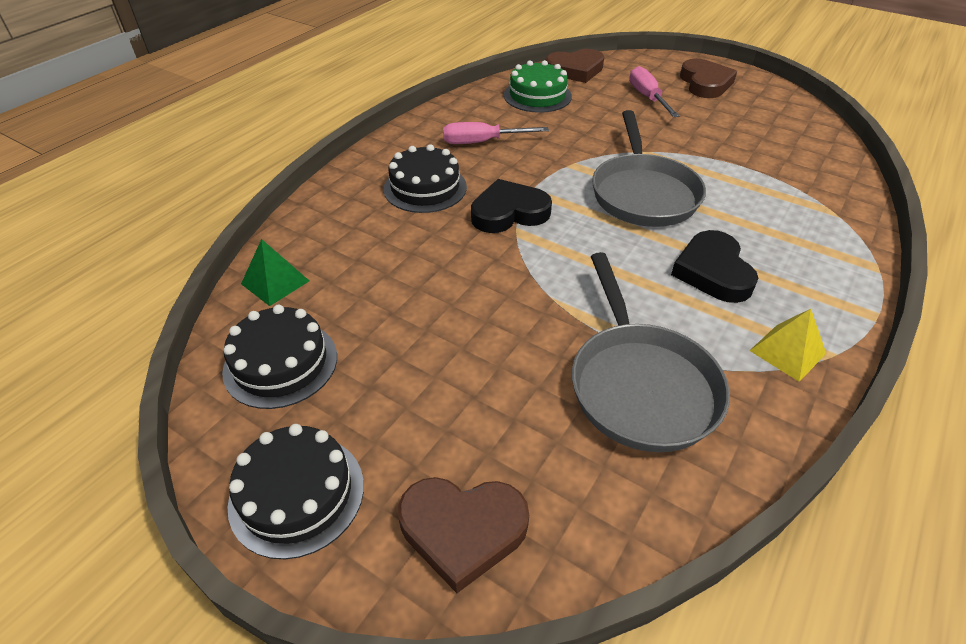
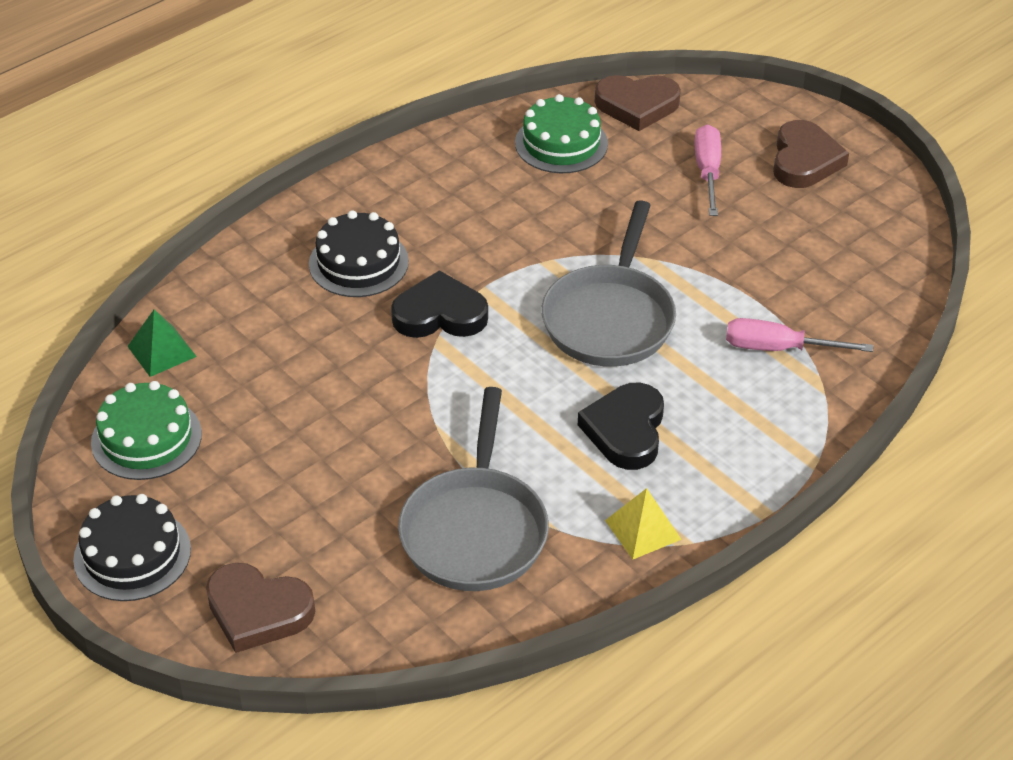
camera: 15 degrees right, 0 degrees up
black cake [222,305,337,409] -> green cake [91,381,202,480]
pink screwdriver [443,122,549,144] -> pink screwdriver moved to [726,318,873,352]

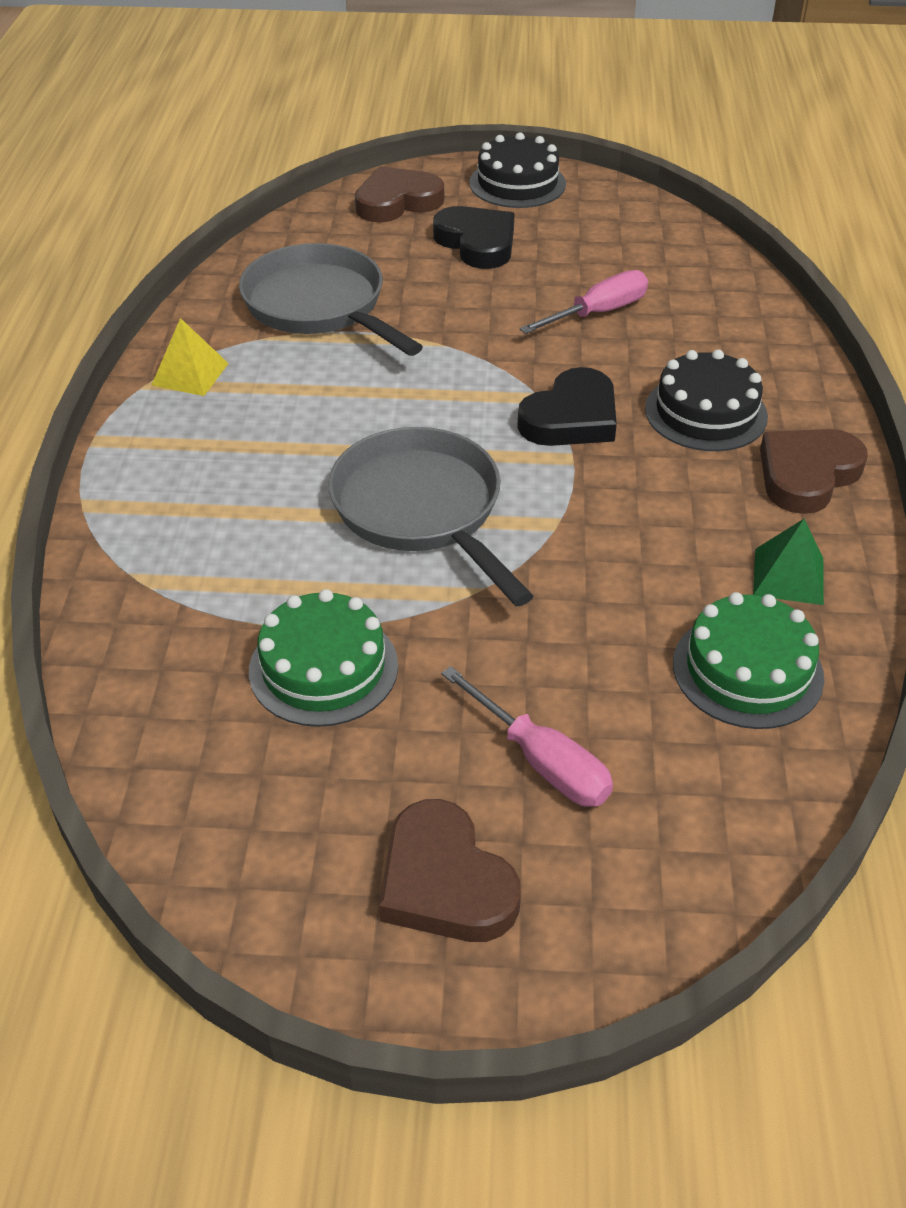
camera: 135 degrees right, 0 degrees up
green cake [91,381,202,480] -> green cake moved to [249,589,398,727]
green pyramid [127,309,197,377] -> green pyramid moved to [753,519,824,605]
black heart [578,383,664,470] -> black heart moved to [433,206,514,269]
brown heart [595,75,681,131] -> brown heart moved to [760,429,868,514]
pink screwdriver [726,318,873,352] -> pink screwdriver moved to [519,270,648,334]

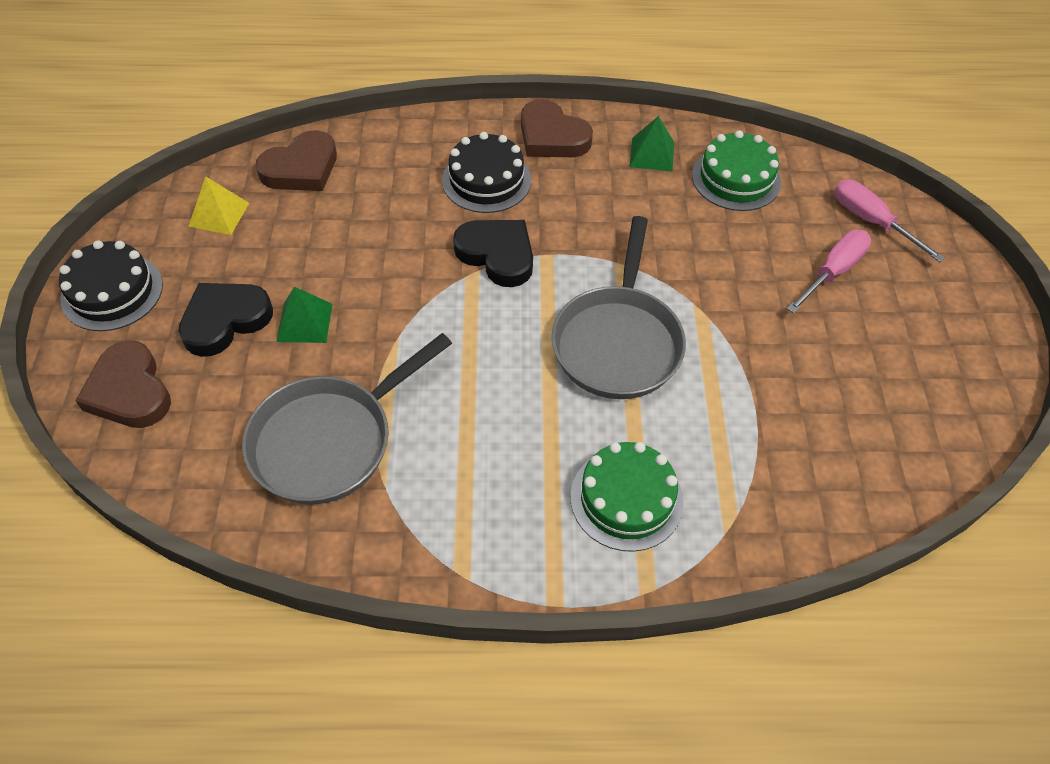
camera: 95 degrees left, 10 degrees up
yellow pyramid [152,318,229,396] -> yellow pyramid moved to [189,176,249,235]
green cake [249,589,398,727] -> green cake moved to [571,442,684,552]
grey pan [328,427,534,606] -> grey pan turned 45 degrees counterclockwise [552,216,686,399]
brown heart [379,799,521,942] -> brown heart moved to [256,130,337,191]
pink screwdriver [519,270,648,334] -> pink screwdriver moved to [834,180,945,262]
none -> green pyramid [276,287,332,343]

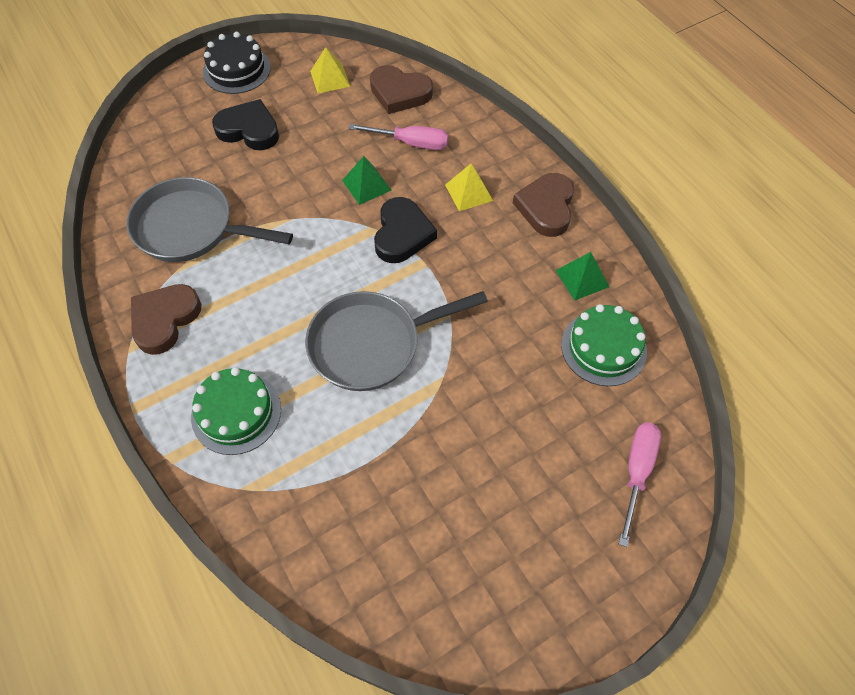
camera: 60 degrees right, 5 degrees up
brown heart [75,340,171,428] -> brown heart moved to [131,284,201,355]
green pyramid [276,287,332,343] -> green pyramid moved to [342,156,391,205]
black cake [442,132,531,213] -> yellow pyramid [445,164,493,211]
pink screwdriver [787,230,871,313] -> pink screwdriver moved to [348,124,448,150]

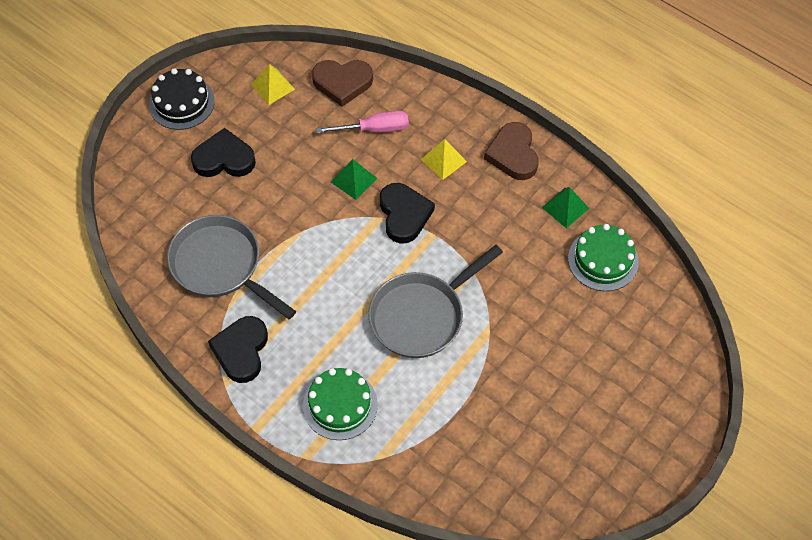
camera: 20 degrees left, 0 degrees up
grey pan [126,177,293,262] -> grey pan turned 45 degrees clockwise [167,215,296,319]
brown heart [131,284,201,355] -> black heart [208,316,268,383]
pink screwdriver [619,422,661,547] -> none

